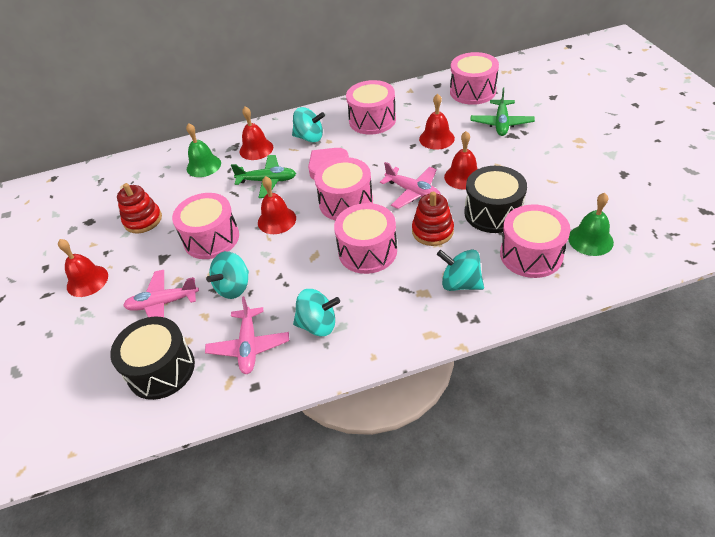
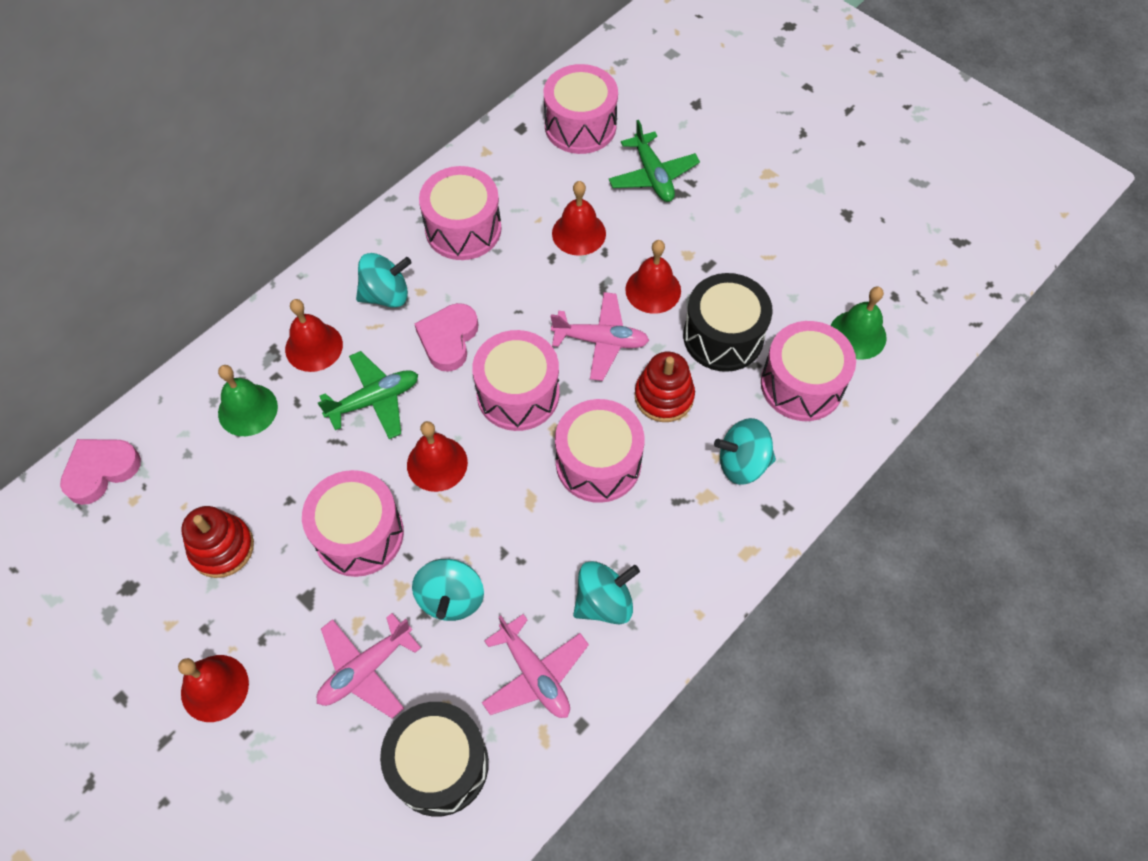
camera: 35 degrees left, 15 degrees up
none -> pink heart [60,439,141,505]

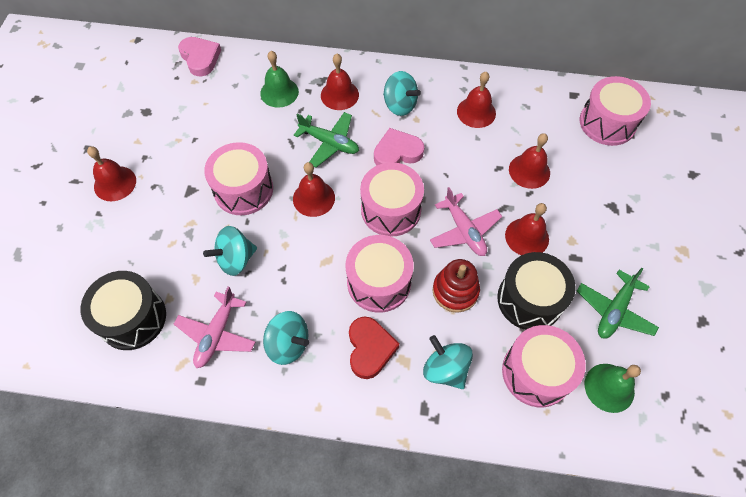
camera: 55 degrees right, 0 degrees up
pink heart [60,439,141,505] -> pink heart turned 45 degrees clockwise [178,37,221,76]
red stacking toy [181,506,254,578] -> none
pink plane [317,613,421,718] -> none
pink drum [419,166,502,260] -> red bell [457,72,496,128]
green plane [608,120,700,202] -> green plane moved to [577,268,659,339]
none -> red heart [349,317,400,379]

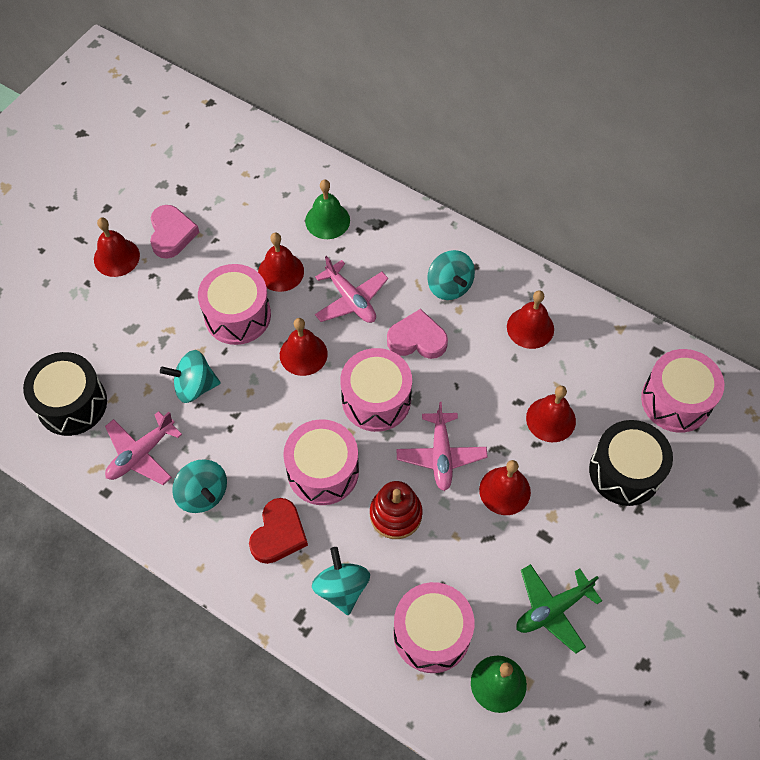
camera: 25 degrees right, 0 degrees up
pink heart [178,37,221,76] -> pink heart moved to [150,205,199,259]
green plane [294,112,359,167] -> pink plane [315,256,388,323]
red bell [321,54,359,110] -> red bell moved to [258,233,304,292]
black drum [497,252,576,330] -> black drum moved to [589,420,673,506]

